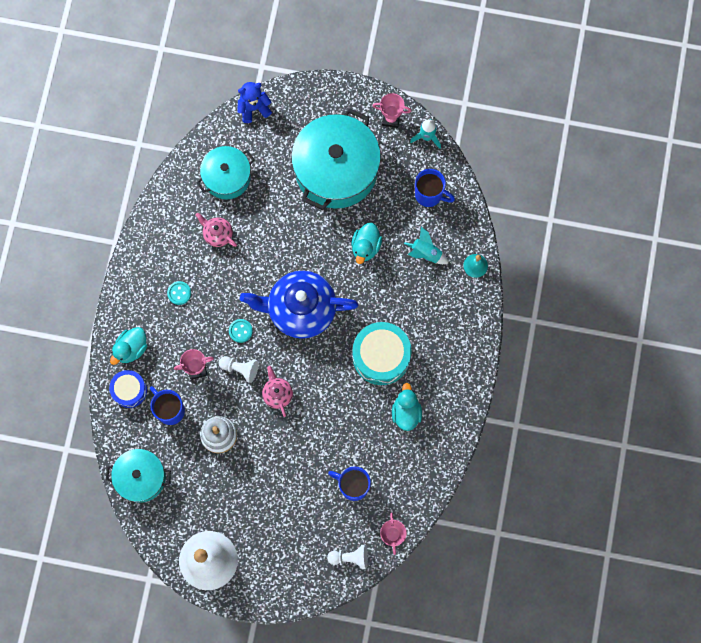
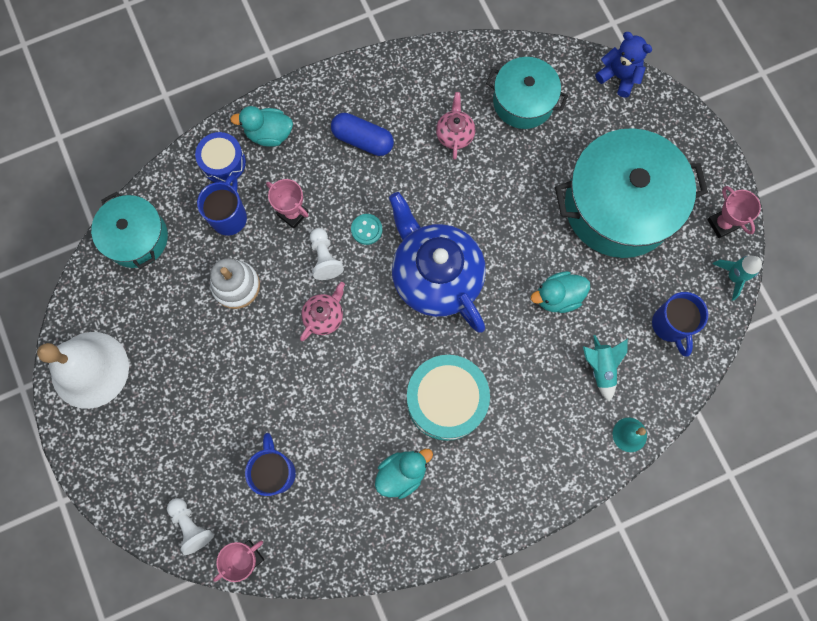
camera: 55 degrees right, 0 degrees up
turquoise button [167,281,191,305] -> blue capsule [331,113,394,156]

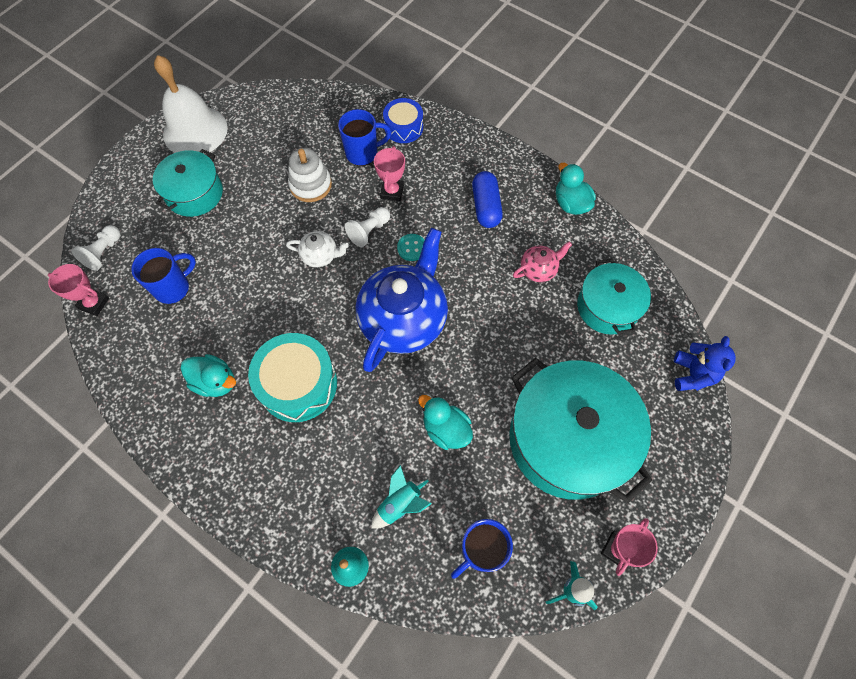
camera: 60 degrees right, 10 degrees down
turquoise pot [91,192,168,269] -> turquoise pot moved to [153,149,223,217]
turquoise duck [230,106,293,147] -> turquoise duck moved to [556,163,596,215]
pink teapot [300,282,345,341] -> white teapot [286,231,349,267]

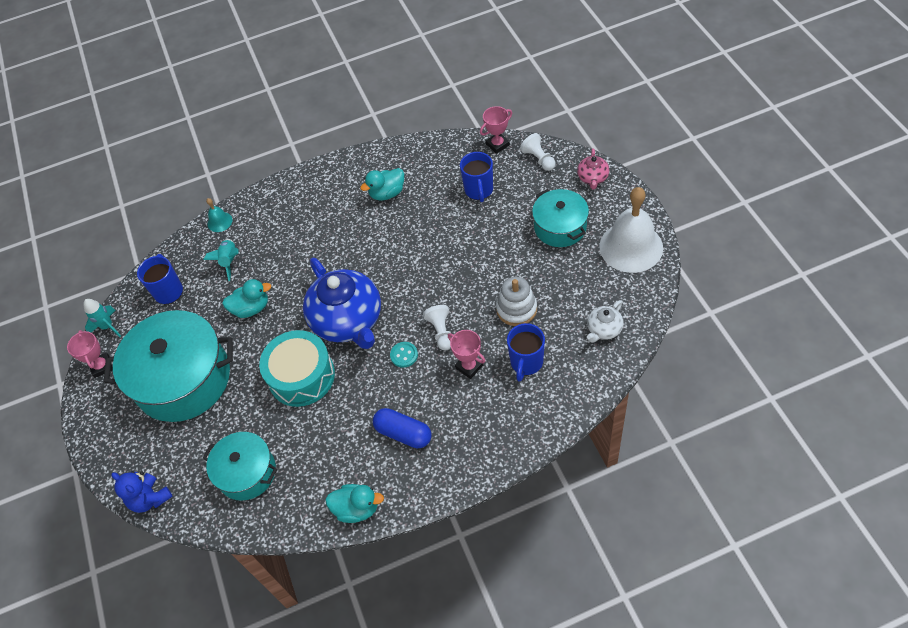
camera: 130 degrees right, 10 degrees down
turquoise drum [248,333,337,422] -> turquoise drum moved to [259,330,335,407]
white teapot [286,231,349,267] -> white teapot moved to [587,300,624,343]
blue drum [383,98,423,143] -> none
pink teapot [513,241,572,282] -> pink teapot moved to [577,148,609,189]

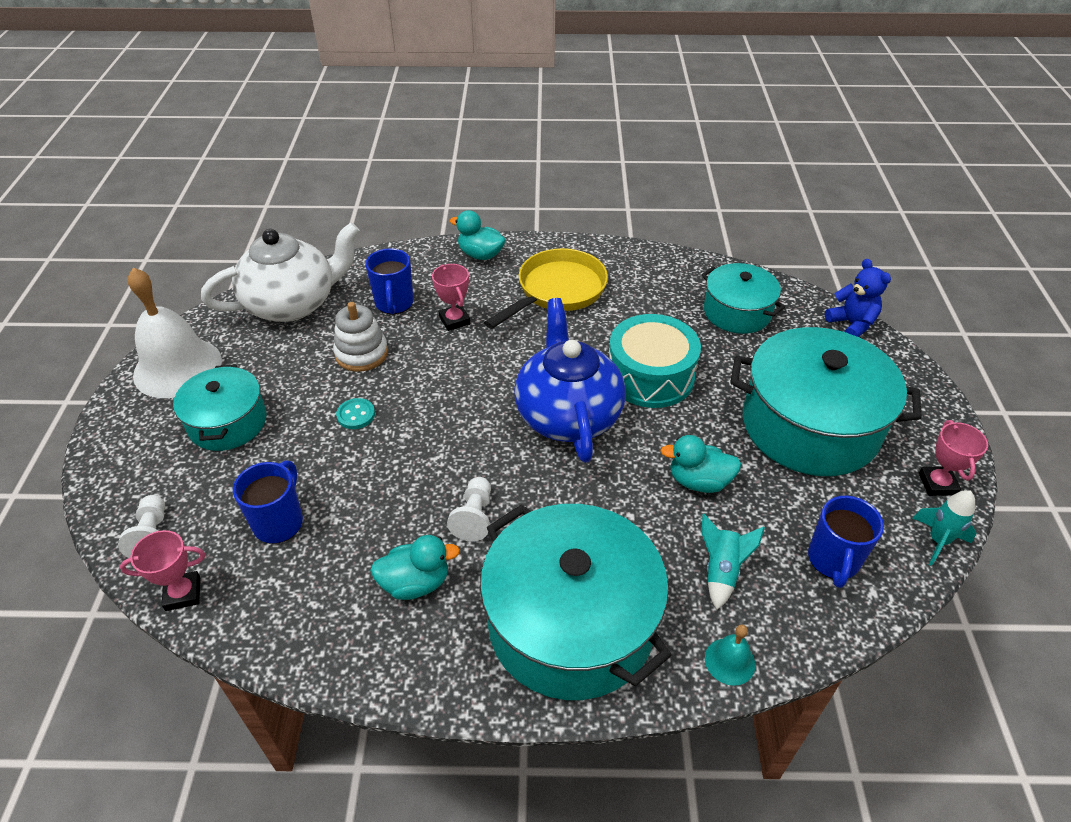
camera: 165 degrees left, 10 degrees down
turquoise duck [325,484,384,523] -> turquoise duck moved to [450,210,506,260]
blue capsule [373,408,431,448] -> yellow pan [484,248,608,329]
turquoise button [390,342,418,368] -> turquoise button moved to [336,398,375,429]
white pawn [423,305,451,351] -> white pawn moved to [447,477,491,542]
blue mug [507,323,545,382] -> blue mug turned 135 degrees clockwise [365,248,414,314]
pink teapot [577,148,609,189] -> none
white teapot [587,300,624,343] -> white teapot [201,222,360,322], size x2.24
none -> turquoise pot [480,504,672,700]

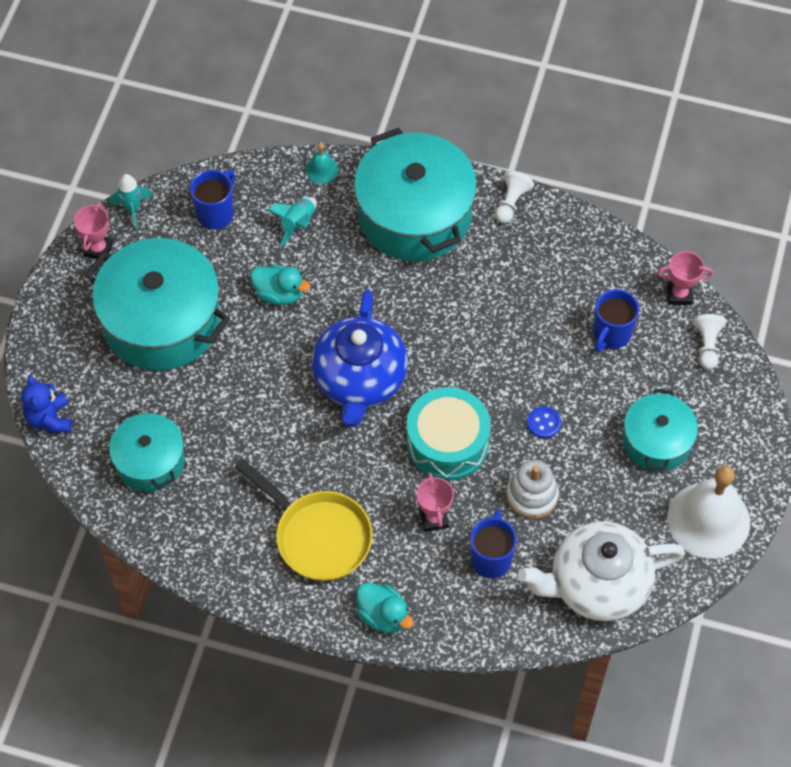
camera: 165 degrees left, 15 degrees up
turquoise button [336,398,375,429] -> blue button [527,406,561,439]
turquoise duck [370,535,460,600] -> none
white pawn [447,477,491,542] -> white pawn moved to [495,171,534,223]
yellow pan [484,248,608,329] -> yellow pan turned 105 degrees counterclockwise [235,459,373,581]
turquoise drum [609,314,701,408] -> turquoise drum moved to [406,387,490,480]

